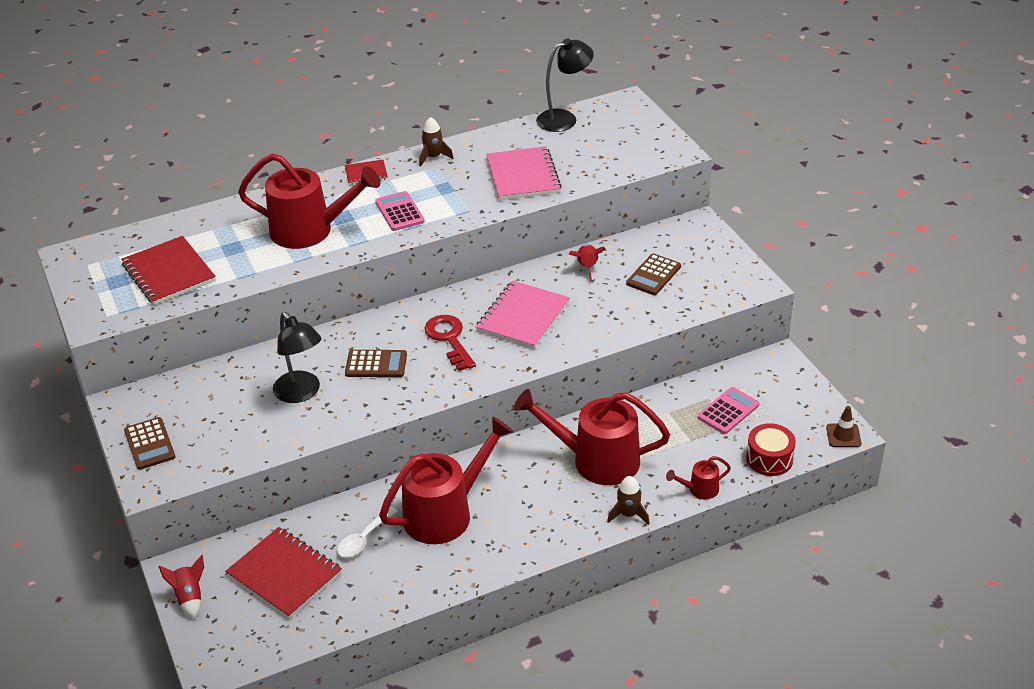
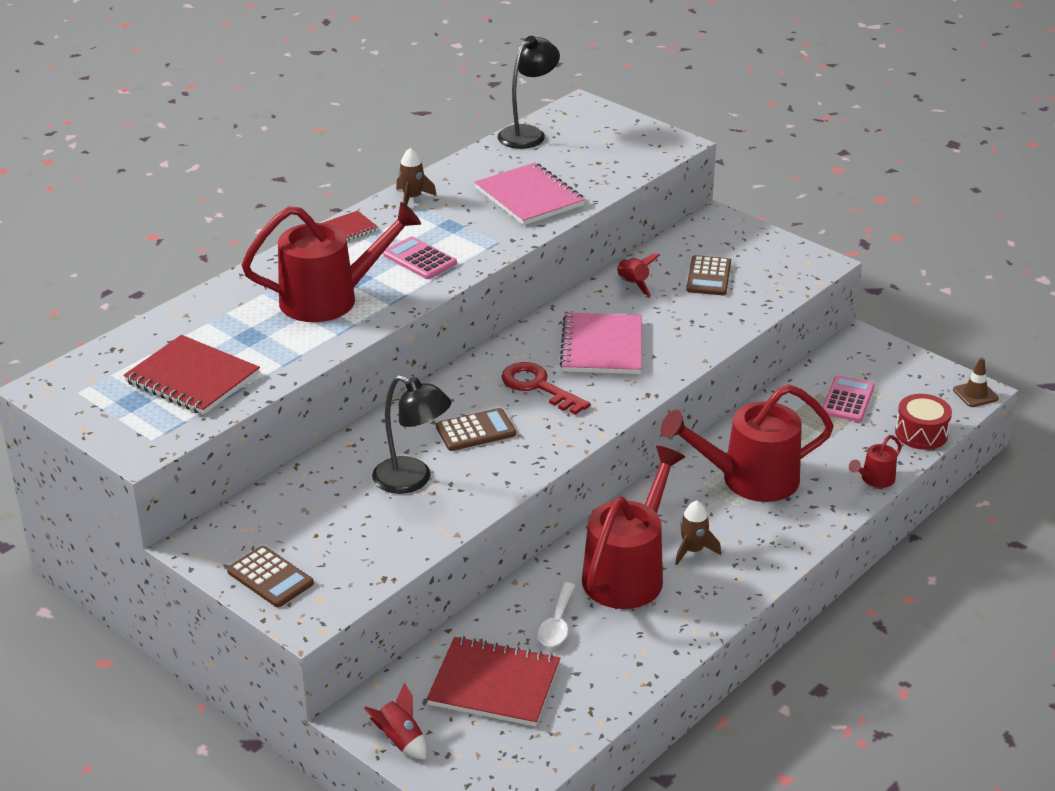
camera: 25 degrees left, 5 degrees down
brown rocket [607,476,650,525] -> brown rocket moved to [675,501,721,565]

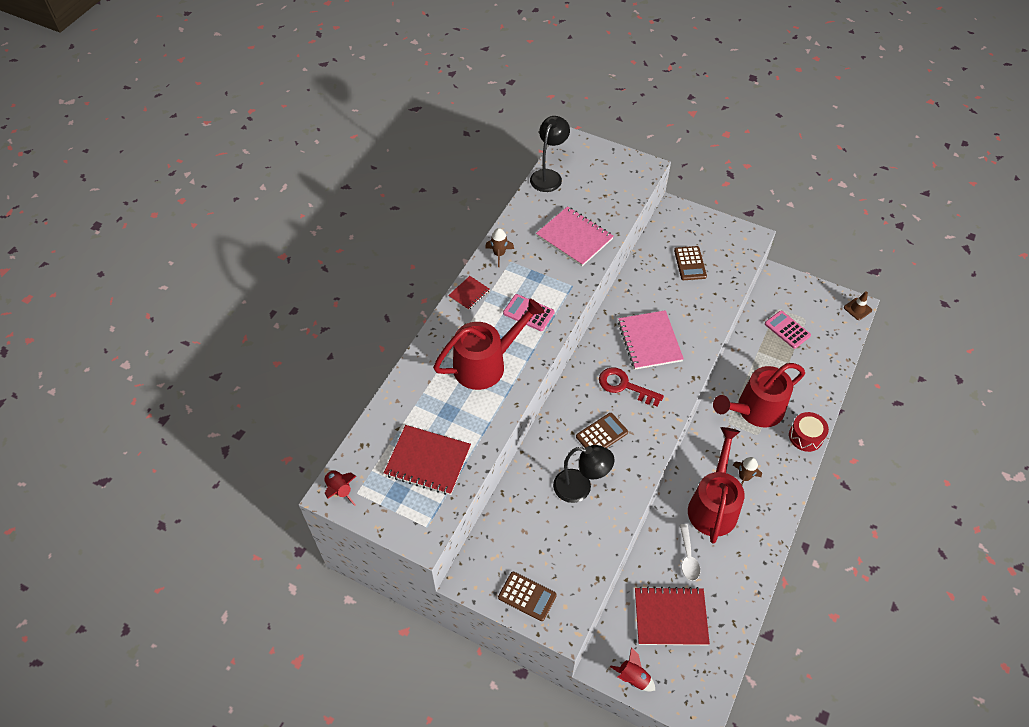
camera: 15 degrees left, 20 degrees up
red rocket [617,254,660,297] -> red rocket moved to [324,470,356,506]
pink calculator [823,375,875,422] -> pink calculator turned 45 degrees counterclockwise [765,311,811,349]
red watering can [849,435,902,488] -> none
red drum [895,394,952,450] -> red drum moved to [789,412,829,452]

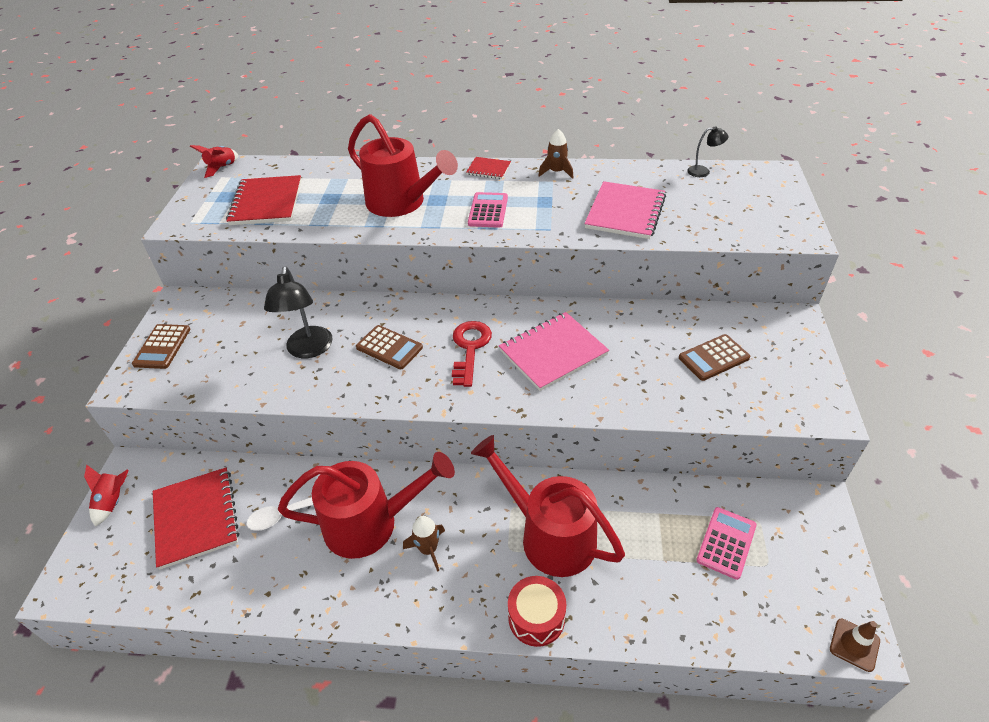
camera: 70 degrees right, 10 degrees down
black lamp [530,116,570,192] -> black lamp [687,126,729,177], size x0.53

